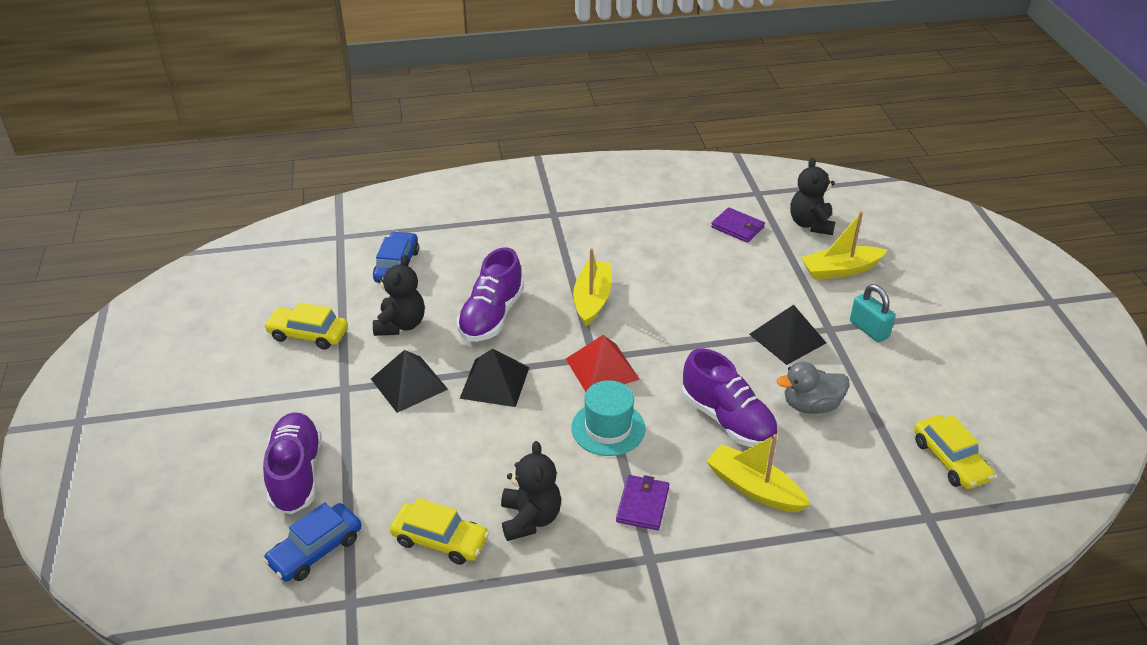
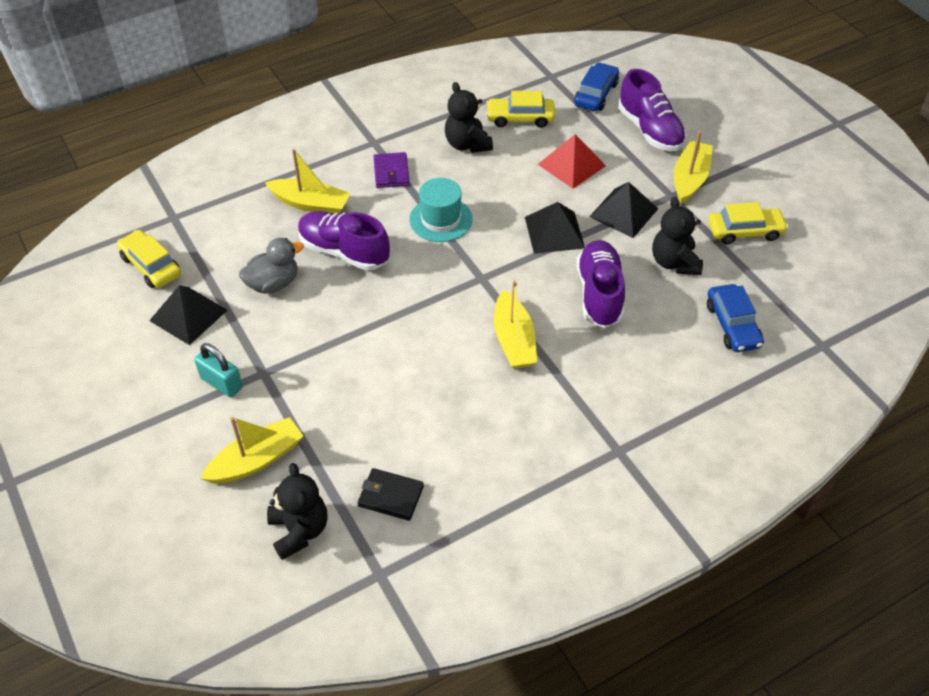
camera: 160 degrees right, 10 degrees up
red pyramid [566,335,640,392] -> red pyramid moved to [538,134,606,189]
purple wallet [711,207,765,243] -> black wallet [358,468,424,521]
black pyramid [749,305,826,365] -> black pyramid moved to [149,285,227,345]
none -> yellow boat [674,131,713,204]

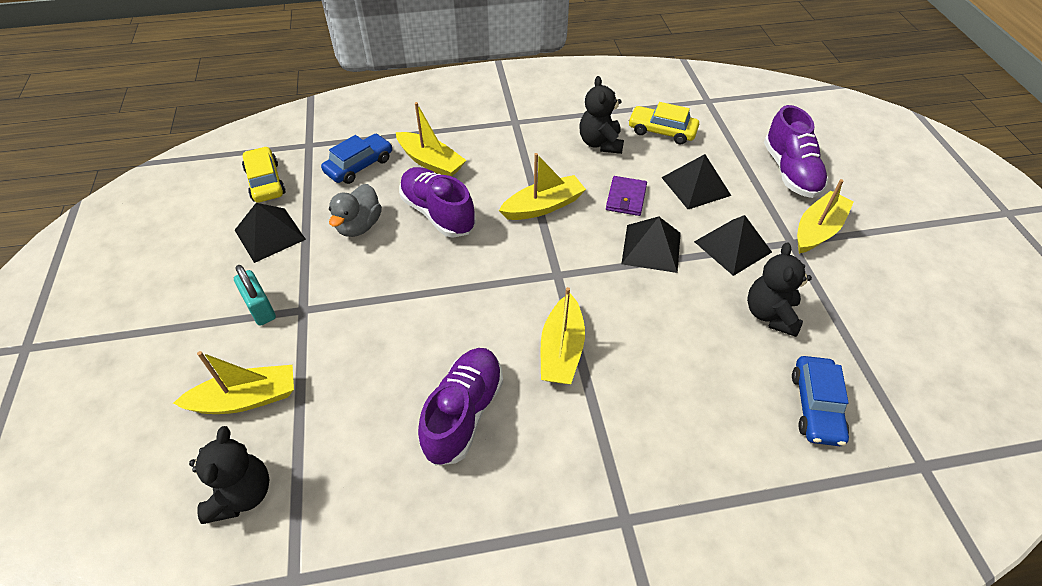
camera: 20 degrees right, 0 degrees up
grey duck [239,238,304,294] -> grey duck turned 120 degrees clockwise [329,184,382,237]
black wallet [358,468,424,521] -> none
purple wallet [374,152,410,188] -> purple wallet moved to [606,176,647,216]
turquoise hat [409,178,473,242] -> yellow boat [499,153,586,220]
red pyramid [538,134,606,189] -> black pyramid [661,154,731,209]
blue car [574,62,619,111] -> blue car moved to [321,134,392,184]
purple shoe [576,240,625,328] -> purple shoe moved to [418,348,503,466]
yellow car [708,202,788,244] -> none

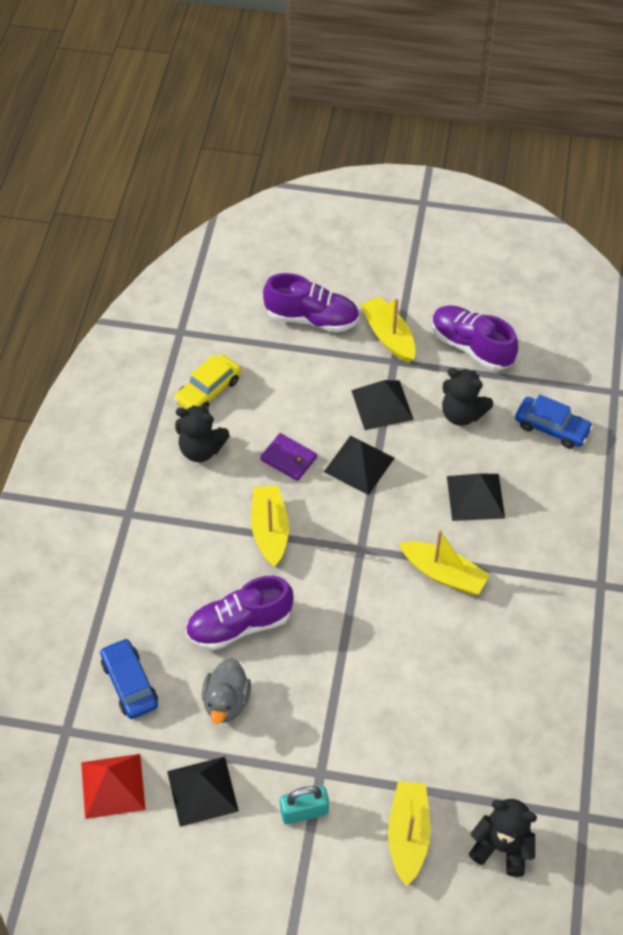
camera: 70 degrees left, 5 degrees up
yellow car [242,146,286,203] -> red pyramid [81,754,146,819]
grey duck [329,184,382,237] -> grey duck turned 60 degrees clockwise [202,658,251,724]
yellow boat [396,102,466,177] -> none
purple shoe [418,348,503,466] -> purple shoe moved to [432,305,518,371]
black pyramid [661,154,731,209] -> black pyramid moved to [447,473,505,521]

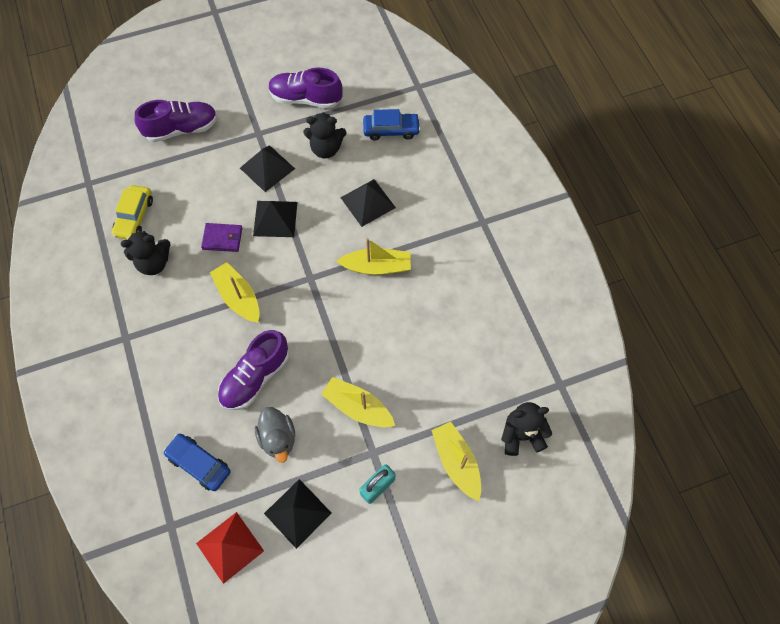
camera: 30 degrees left, 10 degrees up
yellow boat [360,296,416,363] -> yellow boat moved to [321,377,395,427]

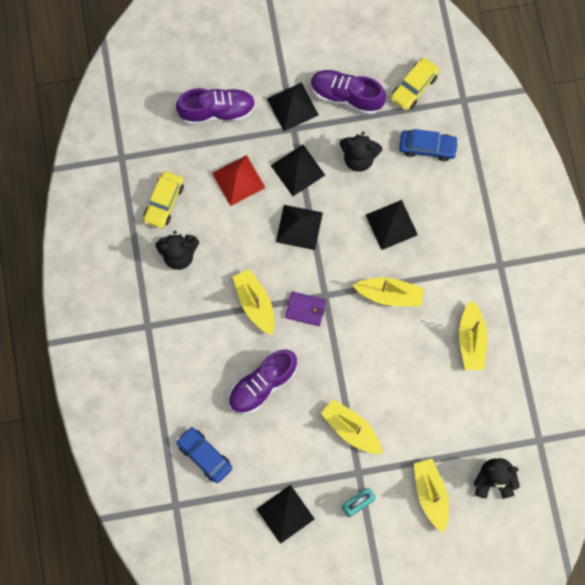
camera: 10 degrees right, 10 degrees up
red pyramid [196,512,264,584] -> red pyramid moved to [212,155,265,206]
purple wallet [201,223,242,252] -> purple wallet moved to [285,291,326,326]
grey duck [255,407,295,463] -> none
none -> black pyramid [267,82,319,131]
none -> yellow car [391,58,439,110]
none -> yellow boat [459,300,487,370]

